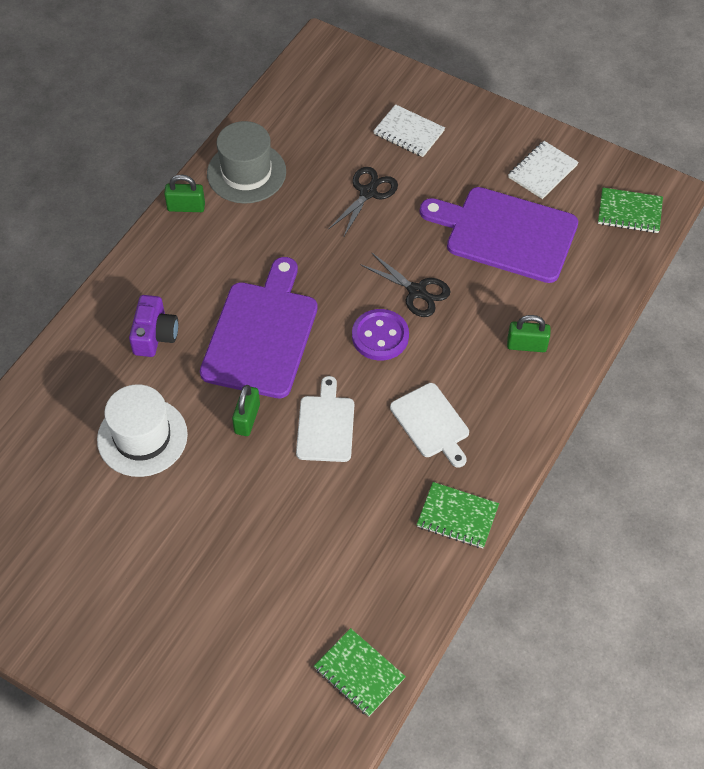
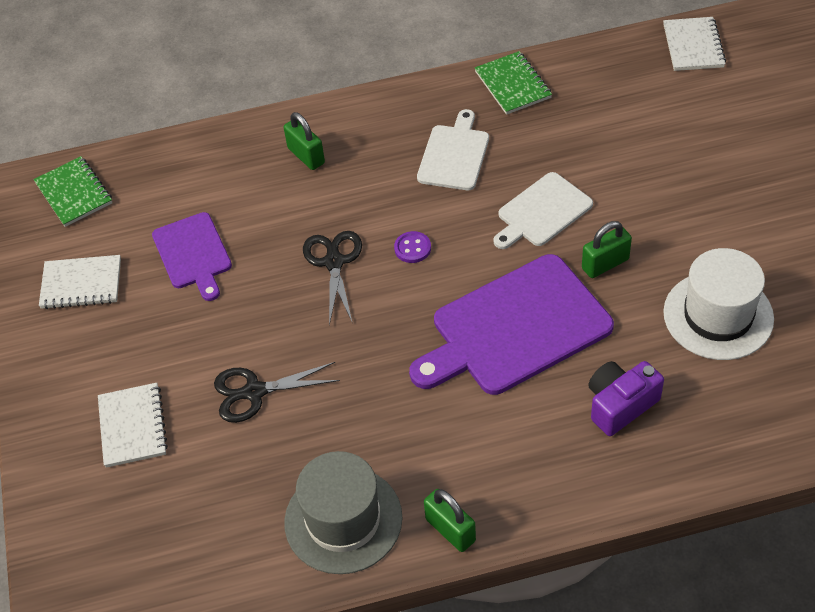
camera: 130 degrees left, 5 degrees down
green notebook [314,628,406,717] -> white notebook [663,17,726,71]
purple button [352,309,409,361] -> purple button [394,231,431,263], size x0.54
purple cutting board [420,187,578,283] -> purple cutting board [152,212,232,301], size x0.57

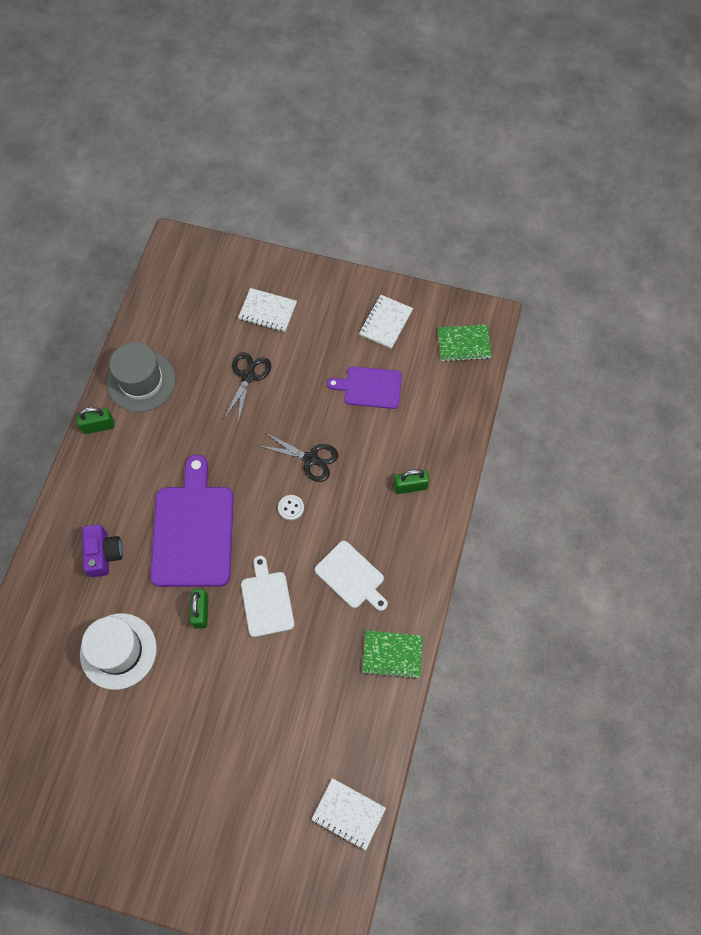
camera: 115 degrees right, 15 degrees up
purple button [394,231,431,263] -> white button [278,495,304,520]

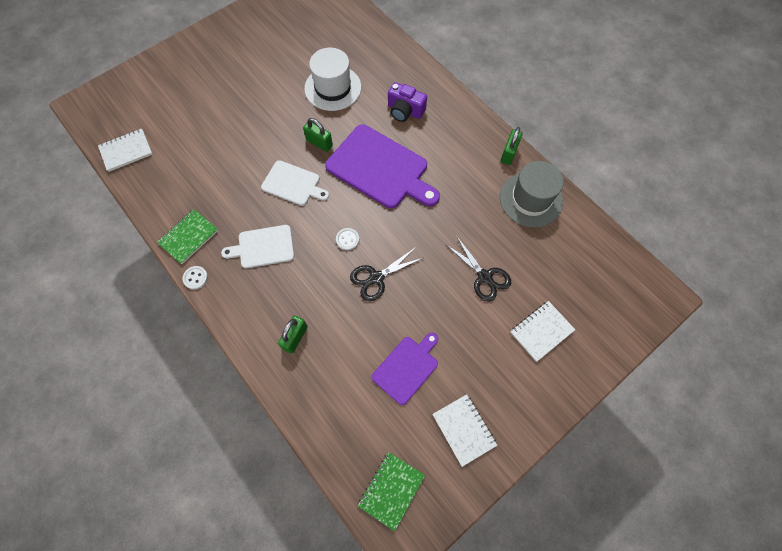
camera: 125 degrees right, 0 degrees up
none -> white button [182,266,208,290]

